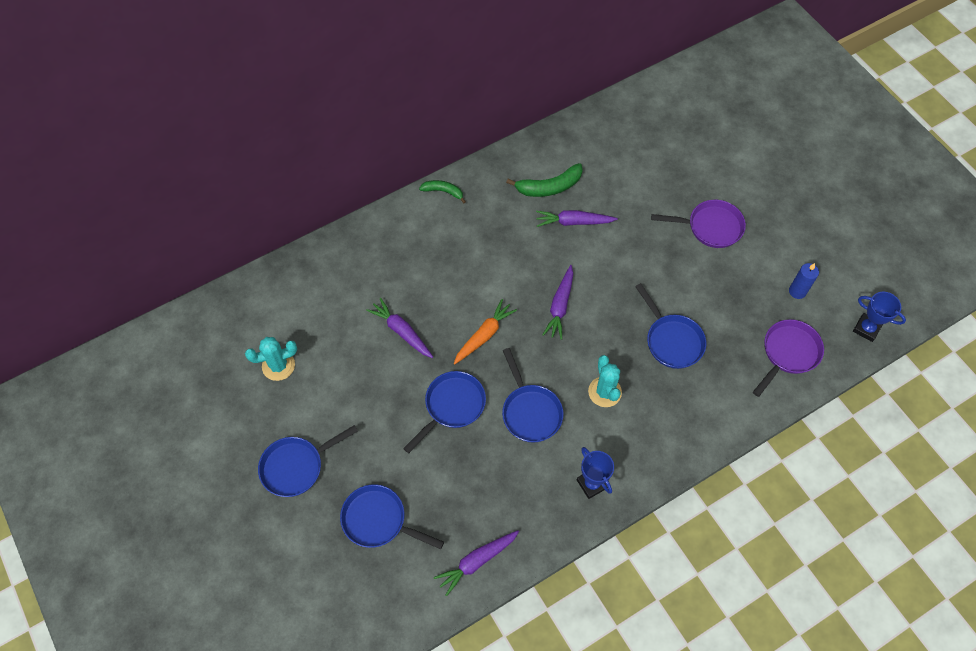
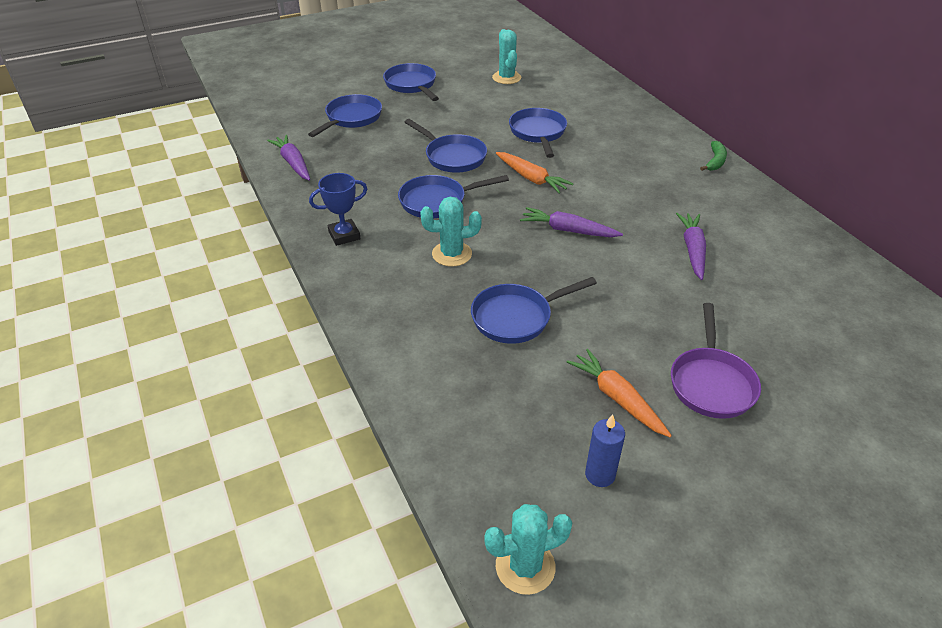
camera: 95 degrees right, 20 degrees down
purple carrot [366,297,433,358] -> blue pan [509,108,567,158]
green banana [506,163,583,197] -> none
purple pan [753,319,824,397] -> none
blue trophy [853,292,906,342] -> turquoise cactus [484,504,572,595]
none -> orange carrot [567,349,672,437]

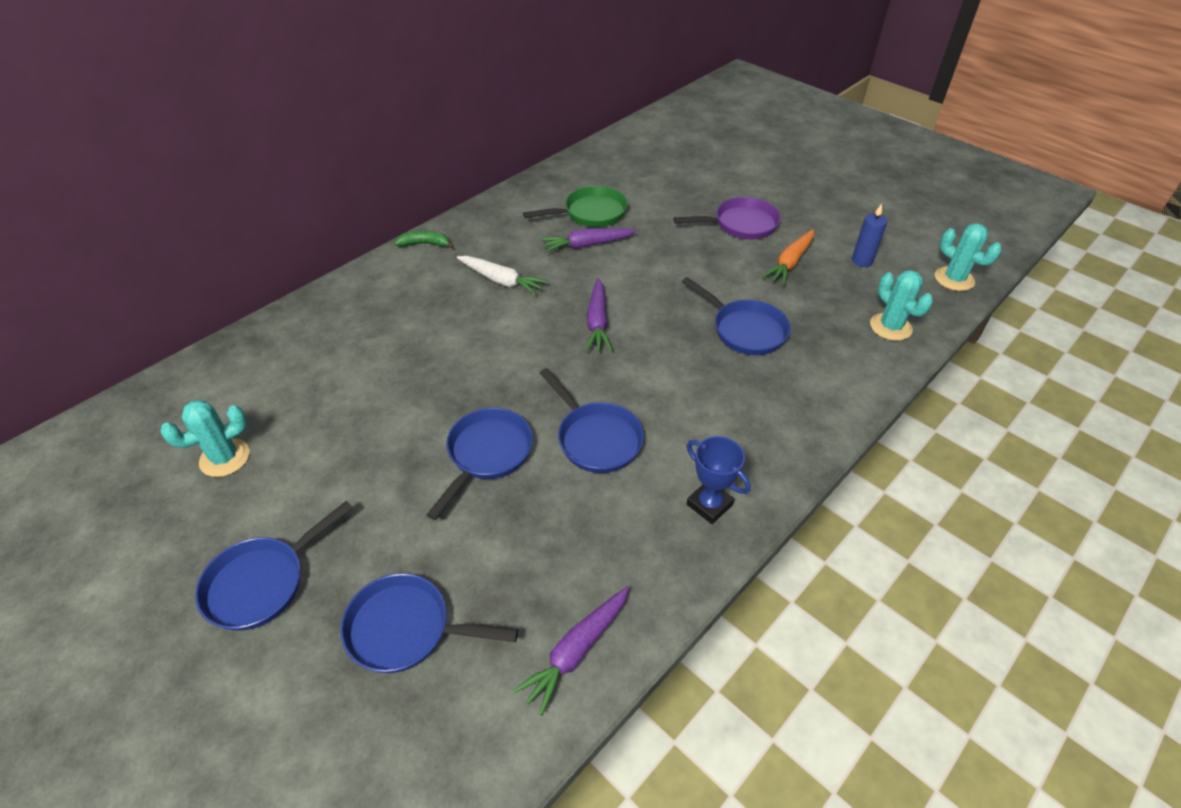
camera: 110 degrees left, 5 degrees up
turquoise cactus [420,197,482,267] -> turquoise cactus moved to [870,270,933,341]
orange carrot [496,152,573,194] -> none
blue pan [509,108,567,158] -> none
none -> white carrot [457,256,548,296]
none -> green pan [523,186,628,227]

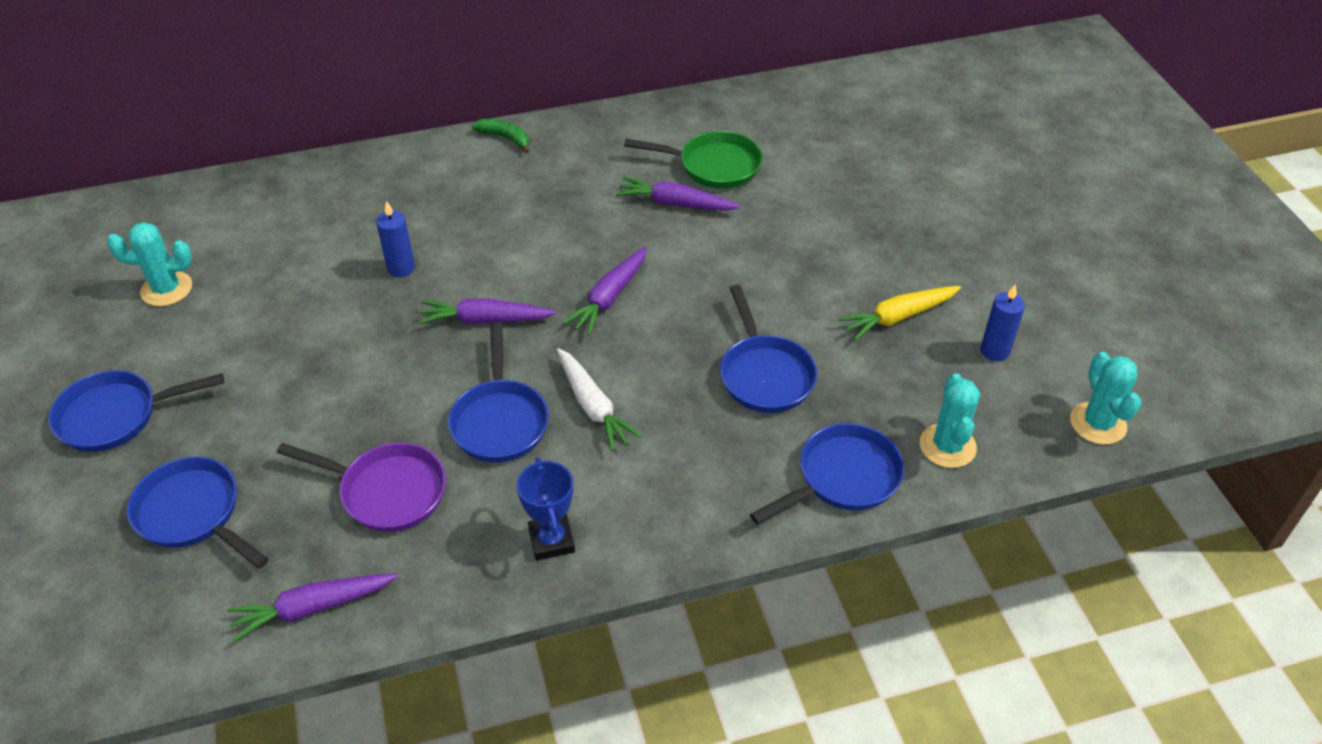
camera: 30 degrees right, 0 degrees up
blue pan [427,408,533,520] -> blue pan moved to [750,423,905,524]
white carrot [457,256,548,296] -> white carrot moved to [557,348,642,451]
purple pan [673,197,781,239] -> purple pan moved to [277,442,446,532]
orange carrot [762,229,814,285] -> yellow carrot [838,286,961,341]
none -> blue candle [376,201,415,277]
none -> purple carrot [418,299,556,324]

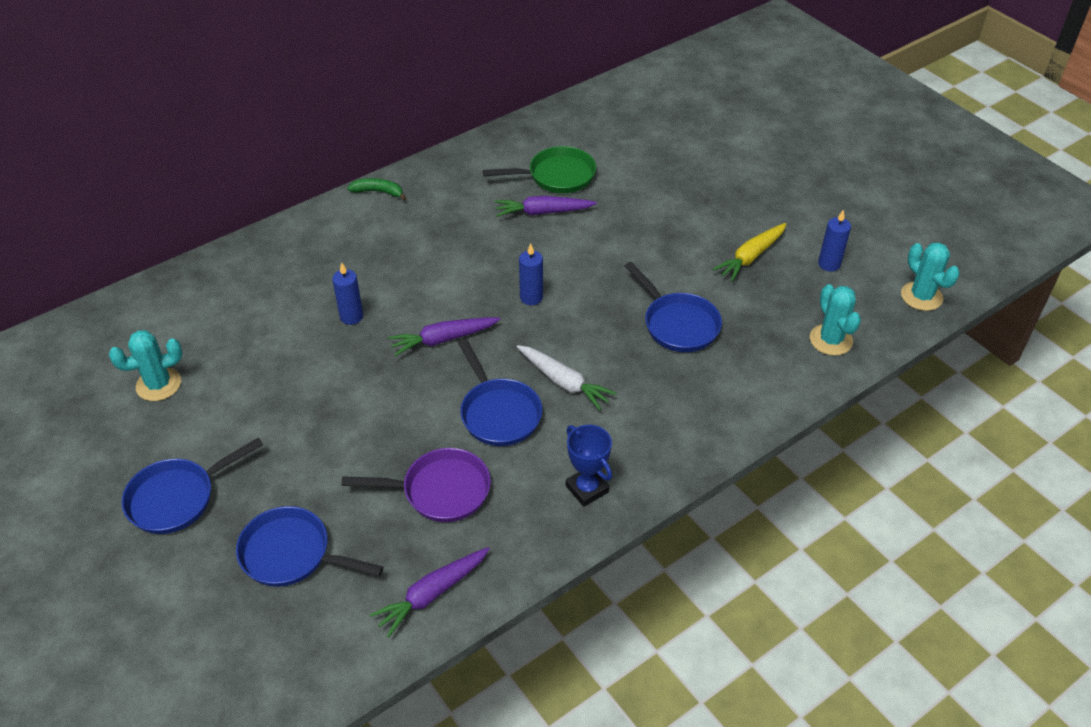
camera: 20 degrees left, 0 degrees up
purple carrot [563,247,647,335] -> blue candle [519,243,543,305]
blue pan [750,423,905,524] -> none

